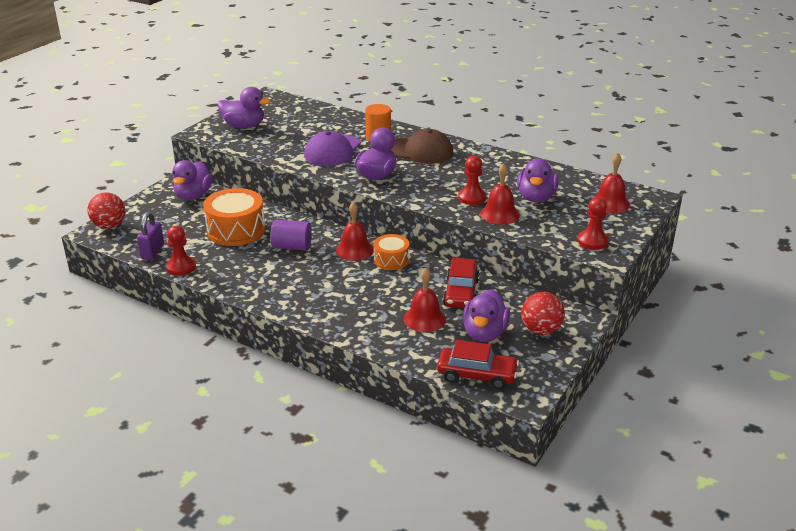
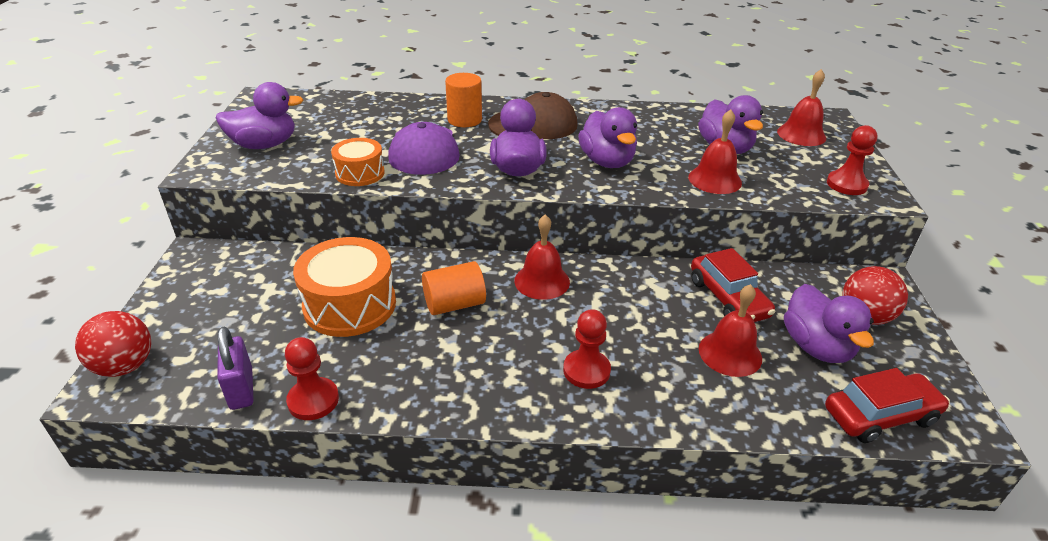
camera: 30 degrees left, 5 degrees up
purple duck [172,160,213,200] -> purple duck moved to [578,107,637,168]
purple cylinder [271,220,312,251] -> orange cylinder [422,261,486,315]
orange drum [374,234,410,270] -> orange drum moved to [331,138,385,186]
red pawn [458,156,486,205] -> red pawn moved to [563,309,611,389]

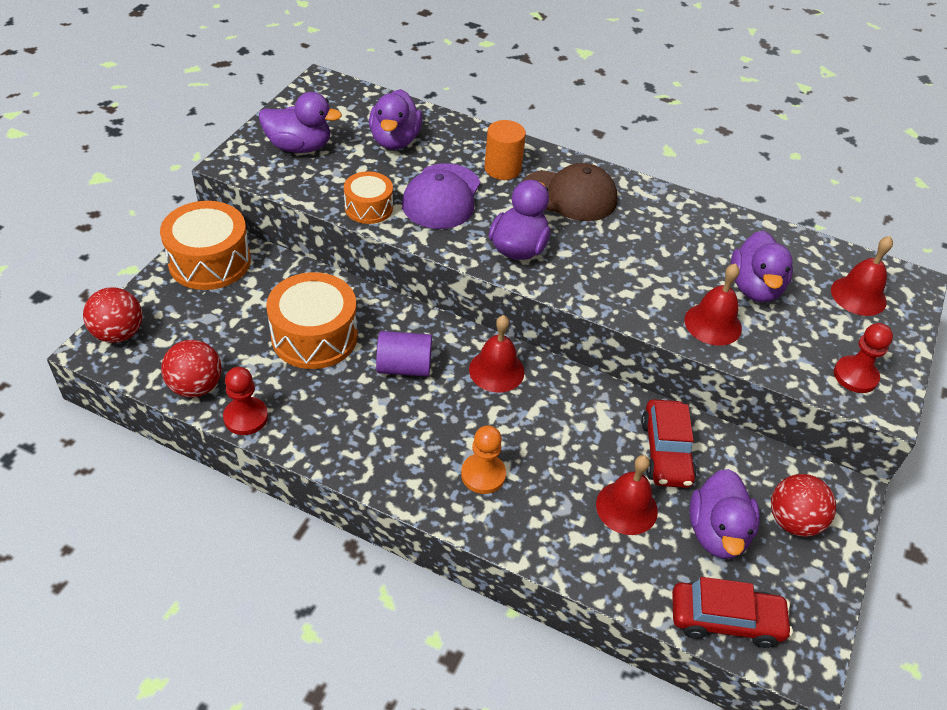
camera: 20 degrees right, 10 degrees up
purple padlock [217,327,253,410] -> red ball [161,340,222,397]
orange cylinder [422,261,486,315] -> purple cylinder [376,331,432,377]
red pawn [563,309,611,389] -> orange pawn [461,426,506,494]
purple duck [578,107,637,168] -> purple duck moved to [369,89,423,150]
none -> orange drum [160,201,251,290]

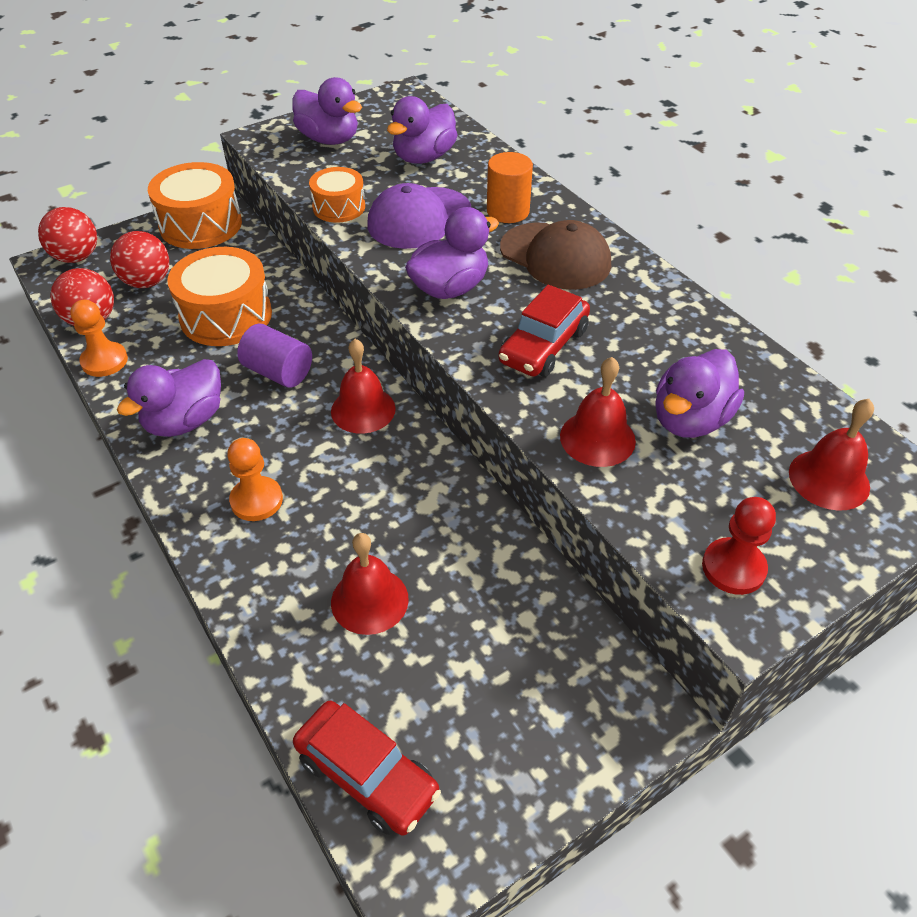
camera: 35 degrees right, 0 degrees up
red pawn [223,367,268,435] -> orange pawn [70,300,128,377]
red car [641,399,697,488] -> red car moved to [498,285,590,377]
purple duck [689,469,760,559] -> purple duck moved to [117,359,221,437]
red ball [771,474,836,537] -> red ball moved to [110,231,169,288]

